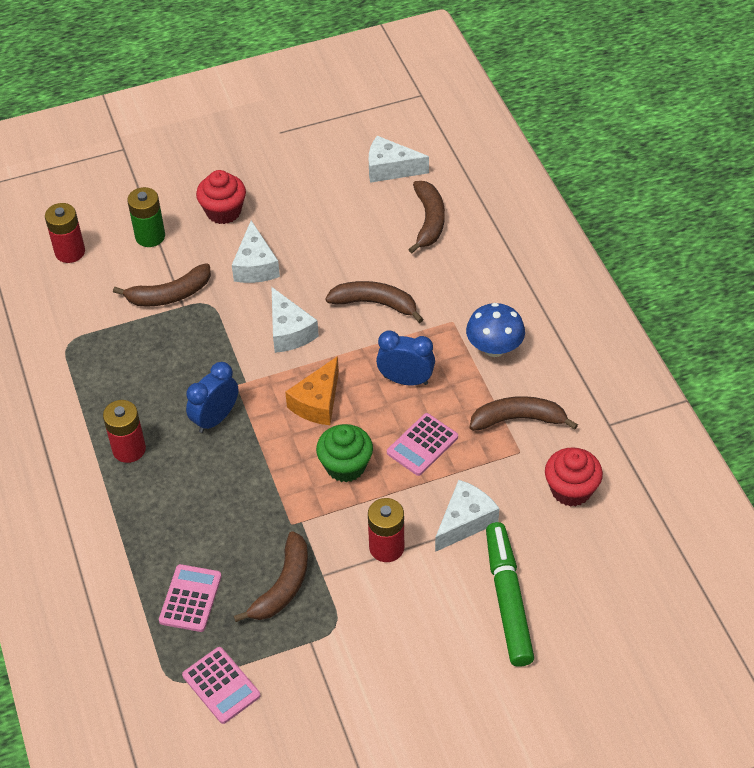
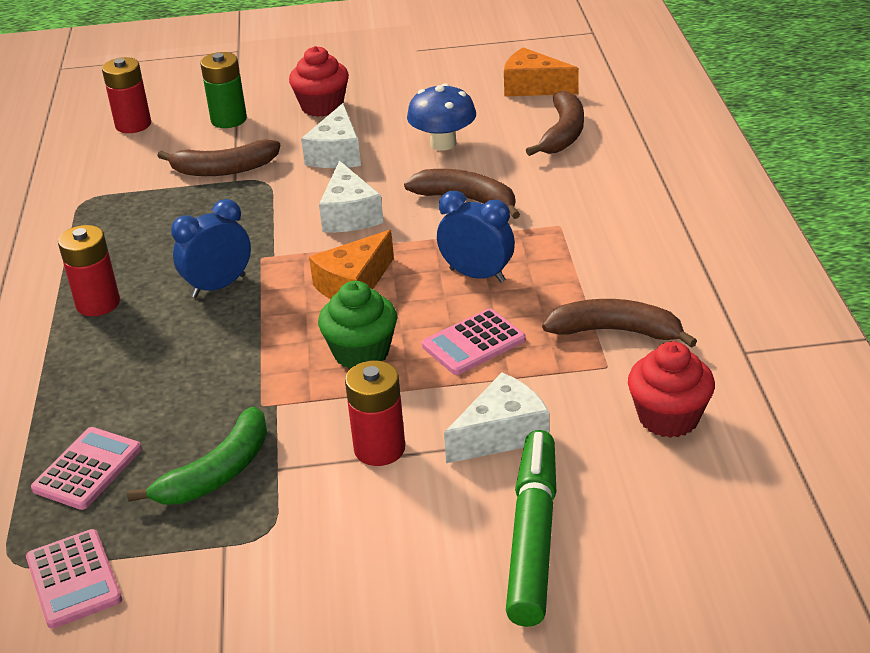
camera: 15 degrees right, 15 degrees down
brown banana [234,531,308,622] -> green banana [127,407,267,504]
white cheese [369,136,429,183] -> orange cheese [504,47,579,97]
blue mushroom [466,303,525,357] -> blue mushroom moved to [407,83,476,150]

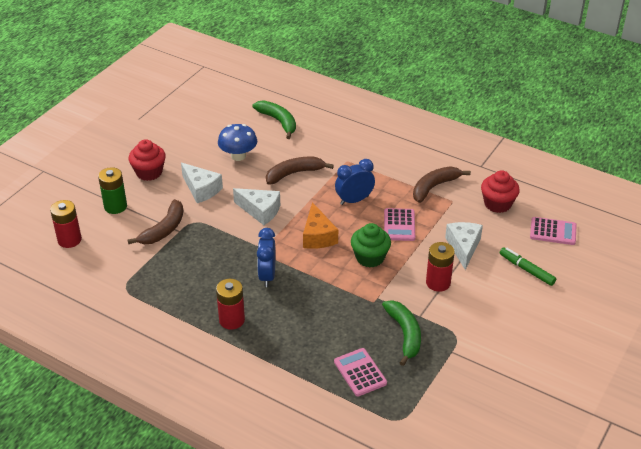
camera: 55 degrees left, 5 degrees up
pink calculator [26,529,122,629] -> pink calculator moved to [530,217,577,245]
orange cheese [504,47,579,97] -> none
green marker [506,430,556,627] -> green marker [500,247,556,286], size x0.61
brown banana [526,90,584,156] -> green banana [252,100,296,139]

